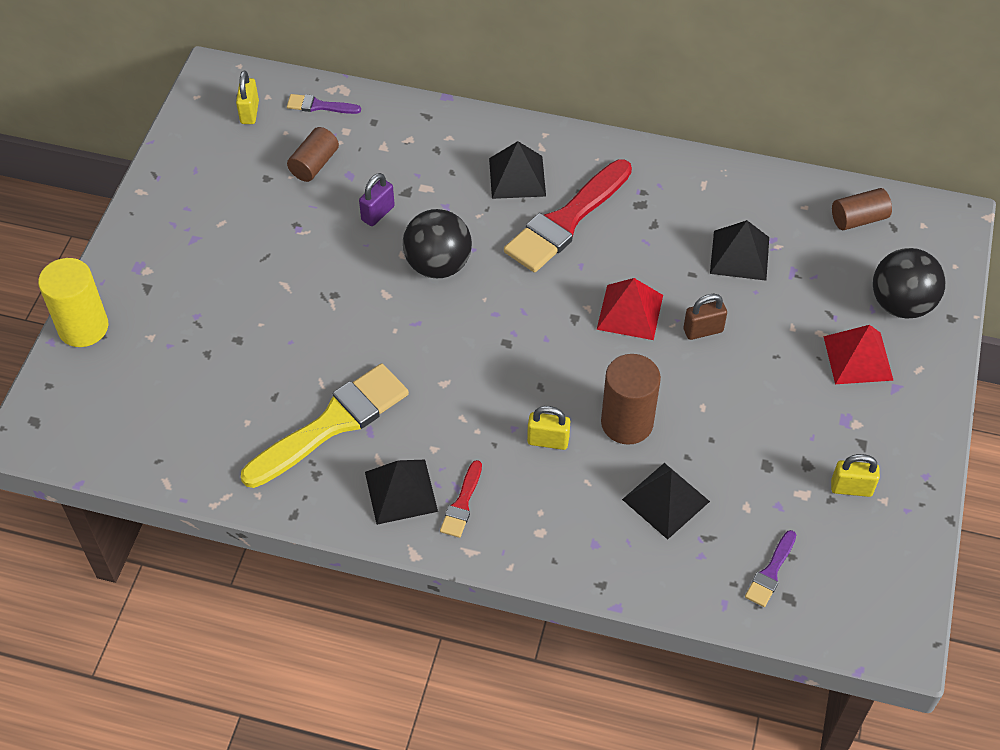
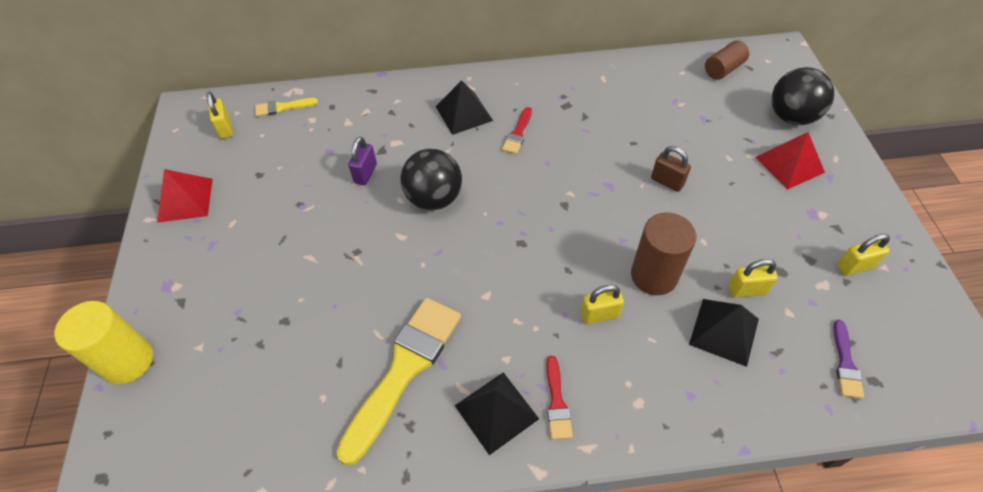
camera: 20 degrees left, 0 degrees up
purple brush [287,94,361,114] -> yellow brush [255,98,318,117]
brown cylinder [287,127,339,182] -> none
red brush [504,159,632,272] -> red brush [502,107,532,154], size x0.46
red pyramid [597,278,663,340] -> red pyramid moved to [157,169,213,223]
brown padlock [683,294,727,340] -> brown padlock turned 75 degrees clockwise [651,146,691,192]
black pyramid [710,220,769,281] -> none
none -> yellow padlock [728,259,778,298]

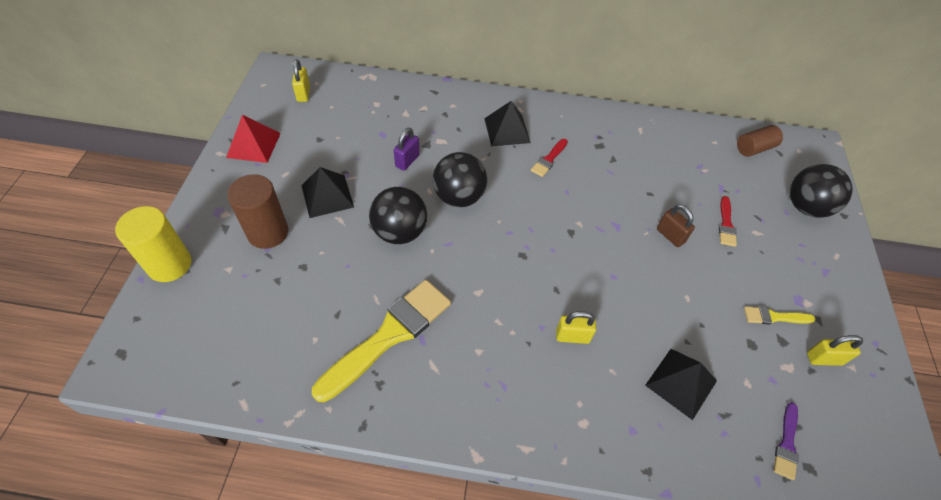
camera: 10 degrees right, 0 degrees up
yellow brush [255,98,318,117] -> yellow brush moved to [744,307,816,324]
black pyramid [454,372,539,455] -> black pyramid moved to [301,167,354,218]
red brush [546,356,573,439] -> red brush moved to [719,196,737,247]
brown cylinder [631,212,696,295] -> brown cylinder moved to [227,174,288,249]
yellow padlock [728,259,778,298] -> none
red pyramid [755,132,825,190] -> none
none -> black ball [369,187,427,244]

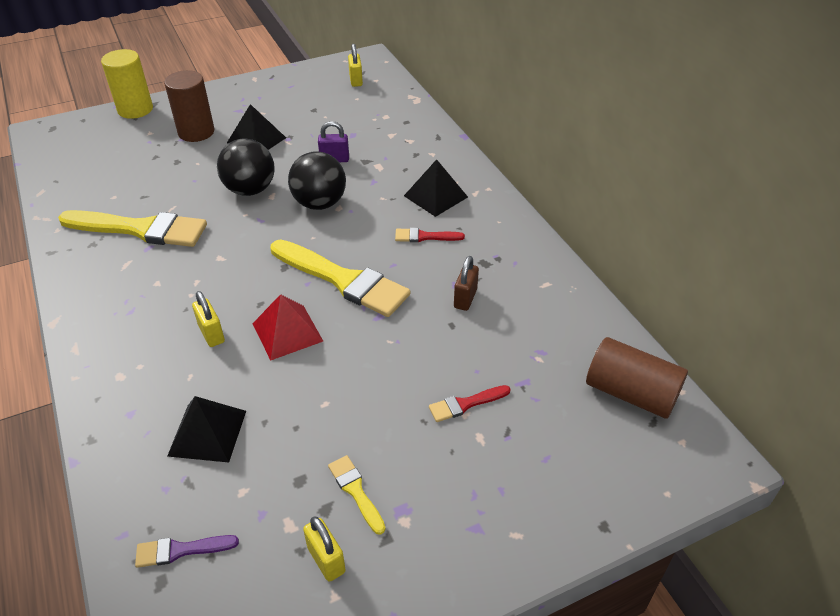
camera: 60 degrees right, 10 degrees down
red pyramid [226,115,281,163] -> red pyramid moved to [252,294,323,361]
yellow padlock [292,59,310,102] -> yellow padlock turned 60 degrees counterclockwise [348,44,363,87]
brown padlock [657,204,695,247] -> brown padlock moved to [454,256,479,311]
brown cylinder [737,125,783,157] -> brown cylinder [586,337,688,419], size x1.53
black ball [790,164,853,218] -> none
none -> yellow brush [270,239,410,317]

